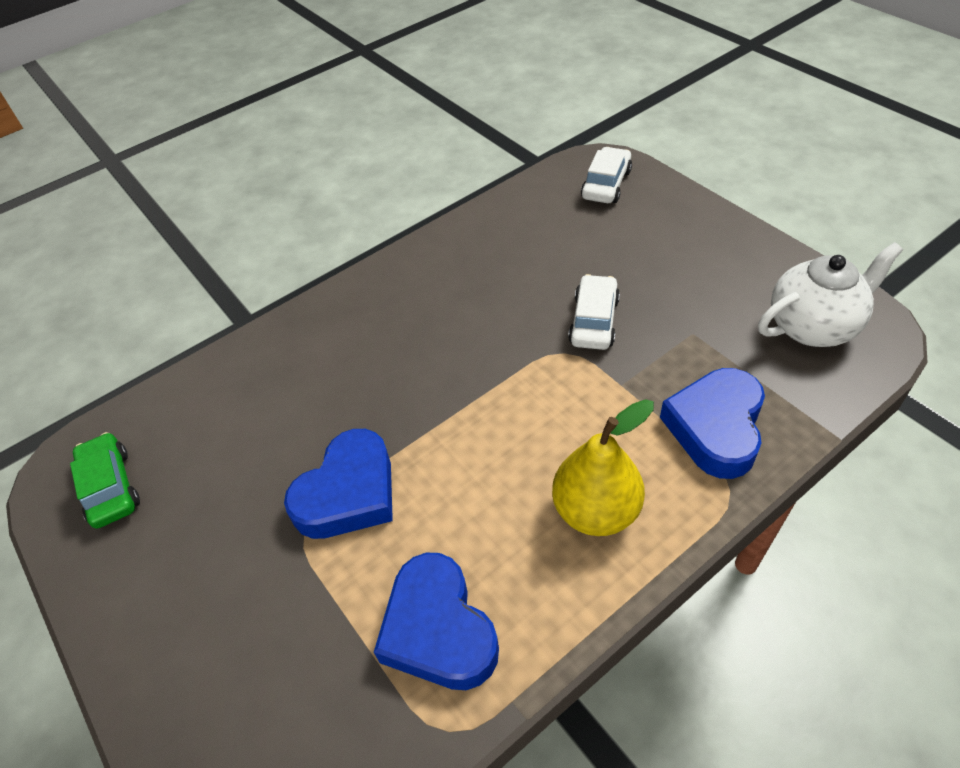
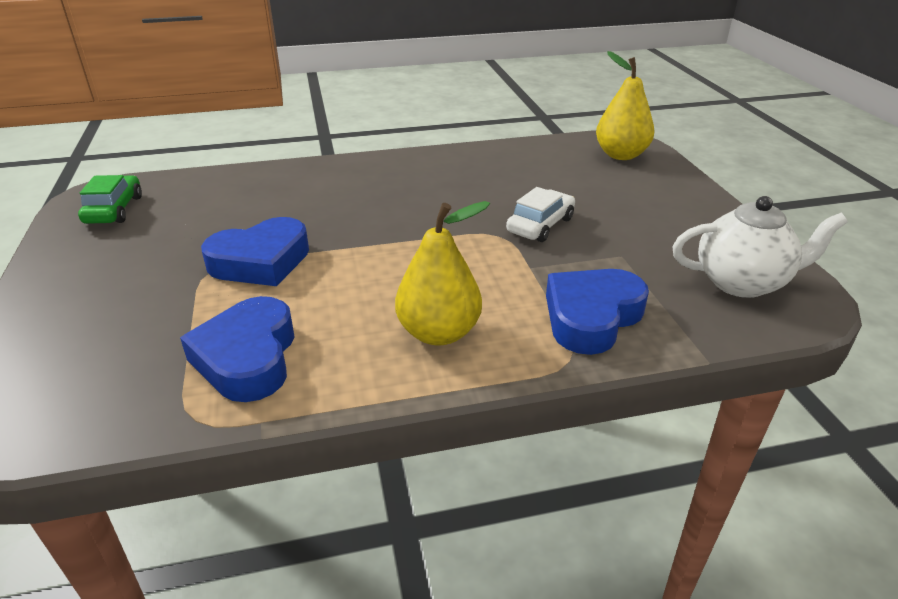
camera: 20 degrees right, 15 degrees down
white car [581,147,632,203] -> yellow pear [596,51,655,160]

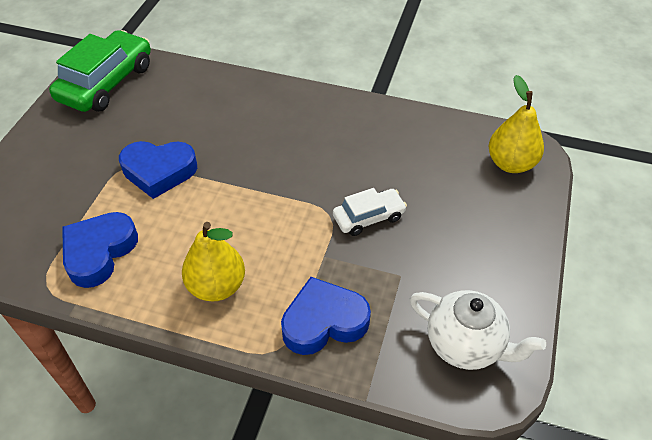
camera: 30 degrees right, 15 degrees up
green car [78,175,142,224] -> green car [49,30,151,112], size x1.83

